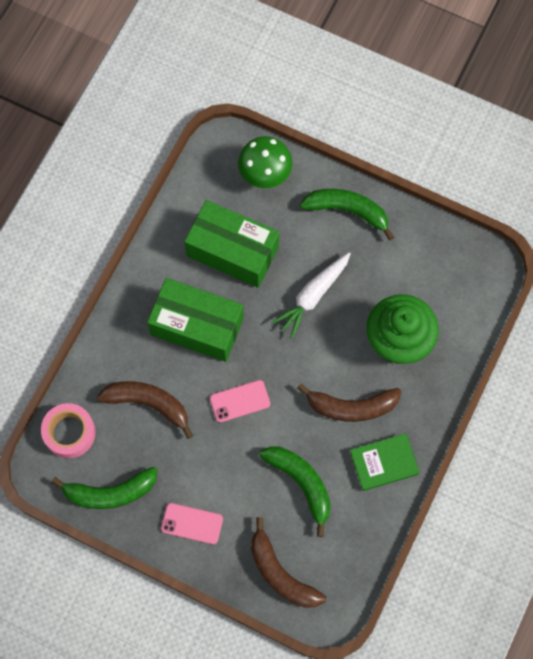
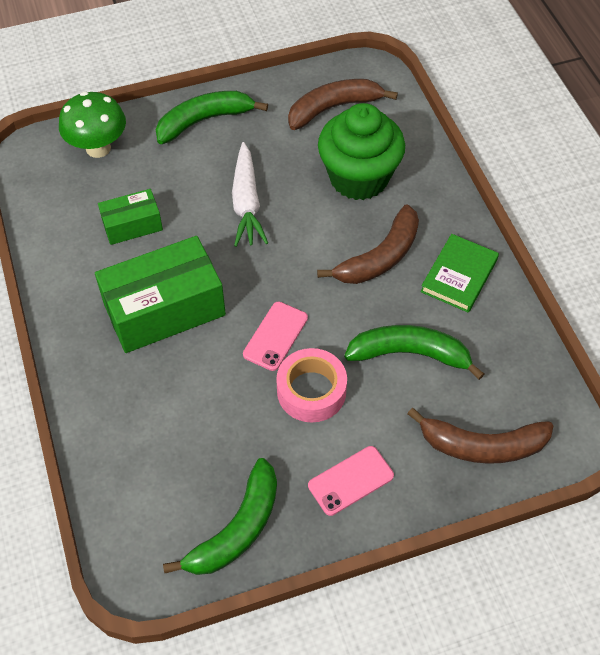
camera: 45 degrees left, 15 degrees down
pink tape [41,403,96,458] -> pink tape moved to [276,348,347,423]
brown banana [97,381,193,439] -> brown banana moved to [288,79,398,130]
green box [184,200,279,288] -> green box [98,189,163,245], size x0.54

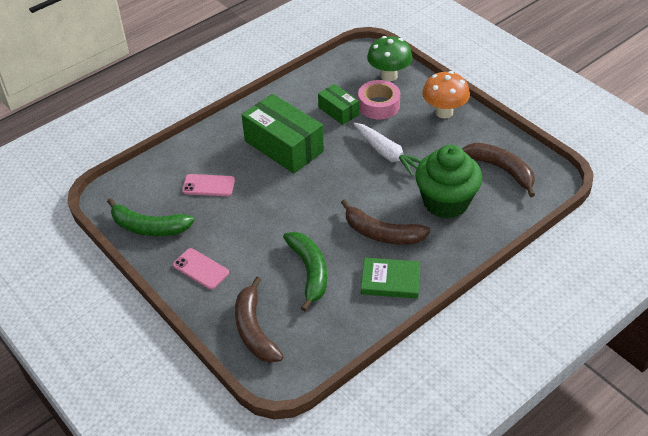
camera: 70 degrees right, 10 degrees down
green banana [156,91,268,144] -> orange mushroom [422,71,470,119]
white carrot [232,142,268,247] -> white carrot turned 105 degrees counterclockwise [354,123,422,177]
pink phone [243,302,308,371] -> pink phone moved to [182,174,235,196]
pink tape [276,348,347,423] -> pink tape moved to [358,80,400,120]

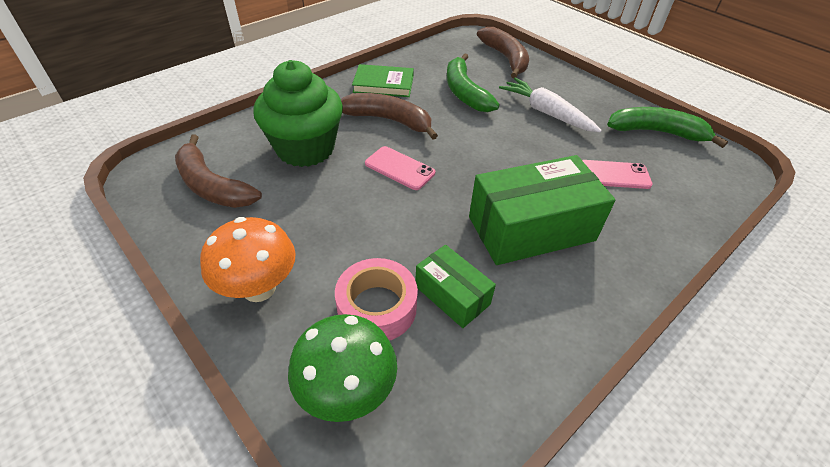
camera: 175 degrees right, 0 degrees up
pink phone [173,248,229,289] -> pink phone moved to [365,146,435,190]
green box [242,94,324,174] -> green box turned 60 degrees counterclockwise [469,155,616,265]
white carrot [354,123,422,177] -> white carrot moved to [499,78,602,132]

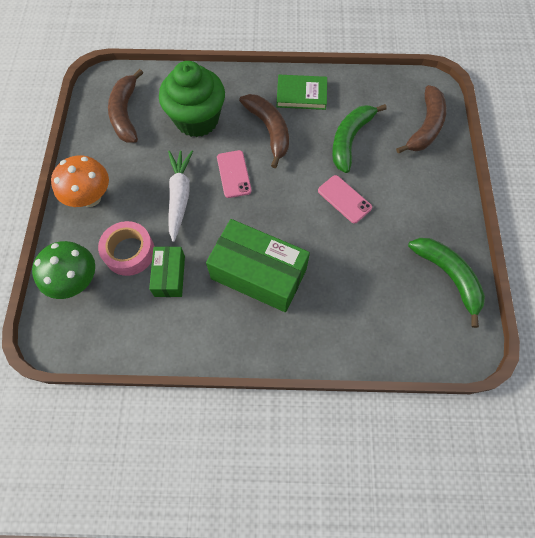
camera: 45 degrees right, 20 degrees up
green book [352,64,414,97] -> green book turned 45 degrees counterclockwise [276,75,327,110]
white carrot [499,78,602,132] -> white carrot moved to [168,151,193,242]
pink phone [582,160,653,189] -> pink phone moved to [318,175,372,224]

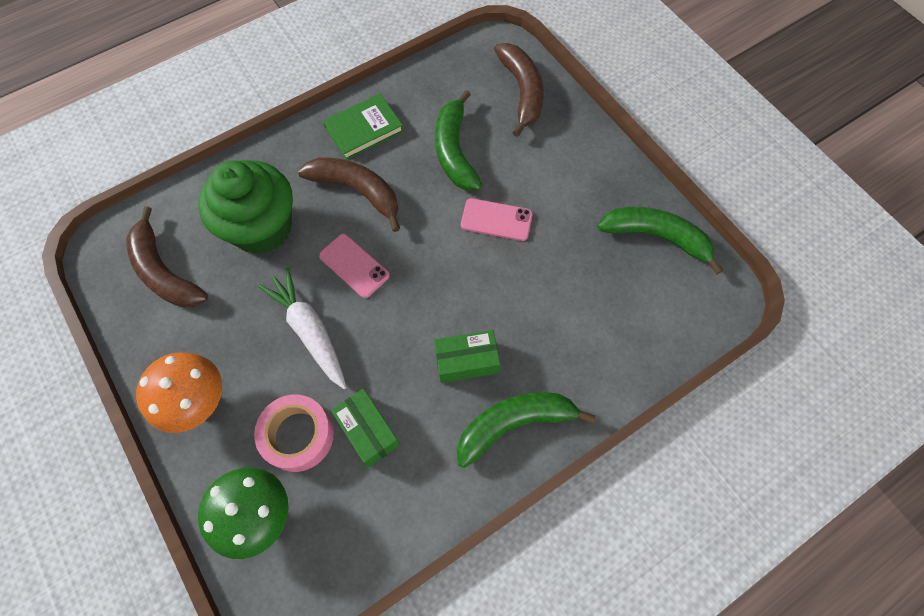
camera: 35 degrees left, 0 degrees up
green box [206,219,310,312] -> green box [434,330,500,383], size x0.54
none -> green banana [457,392,595,468]

